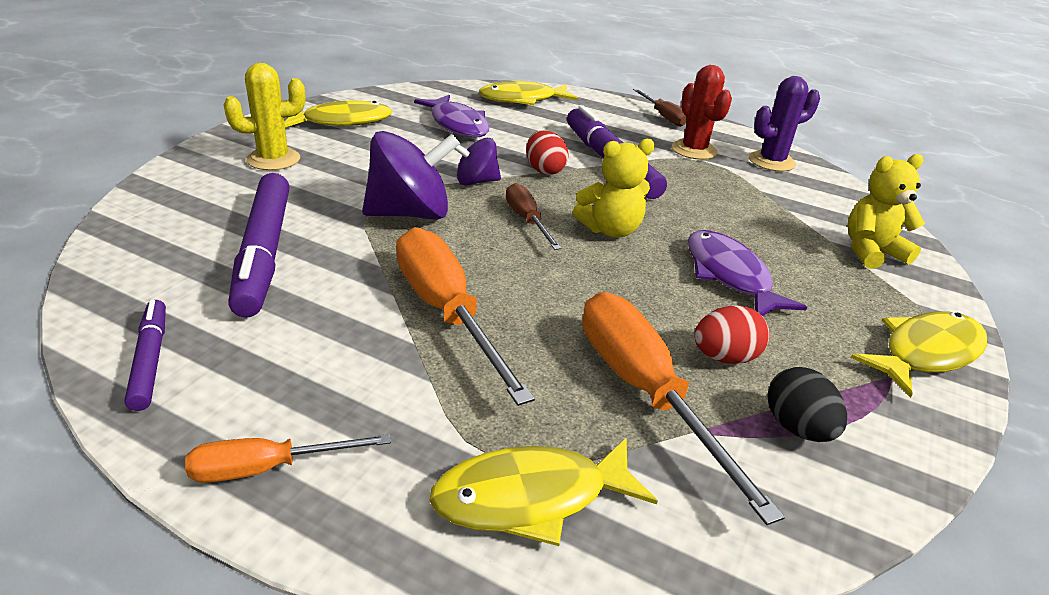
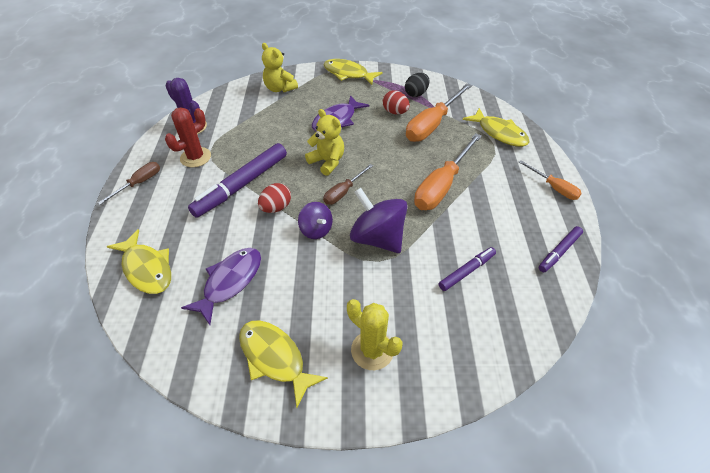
camera: 115 degrees left, 15 degrees up
purple marker [228,173,290,318] -> purple marker [439,247,496,291], size x0.54

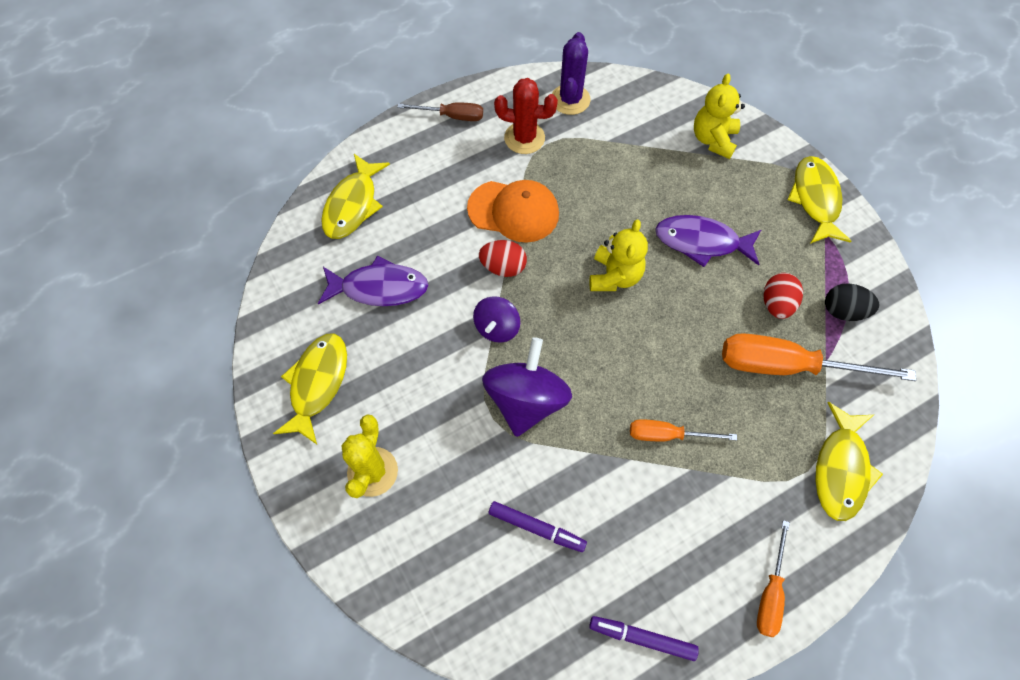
camera: 60 degrees right, 15 degrees up
purple marker [188,143,287,218] -> orange cap [467,180,559,243]
brown screwdriver [323,164,373,205] -> none
orange screwdriver [414,133,482,210] -> orange screwdriver [630,419,737,441], size x0.55

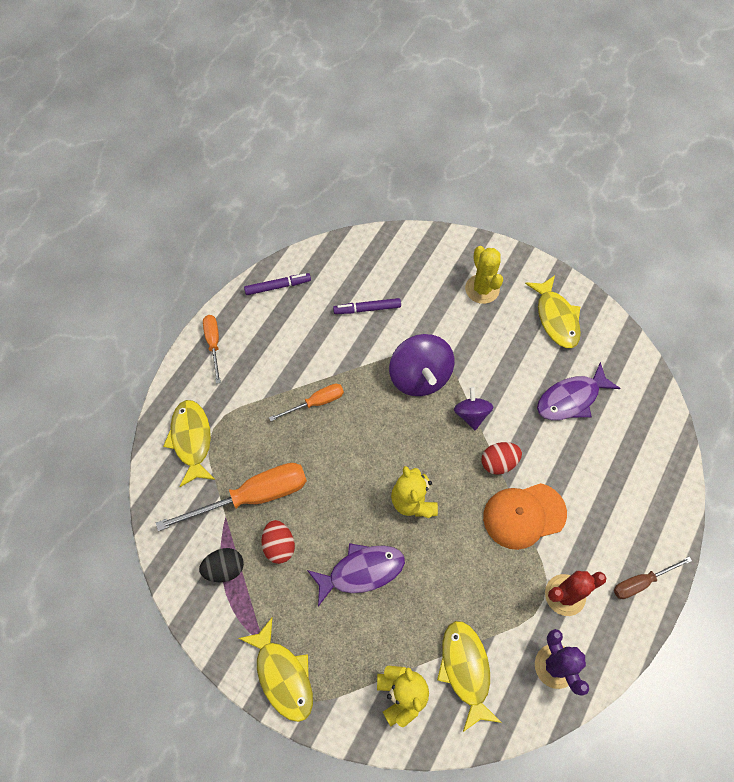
camera: 150 degrees right, 0 degrees up
yellow fish [321,154,390,239] -> yellow fish moved to [437,621,502,732]

